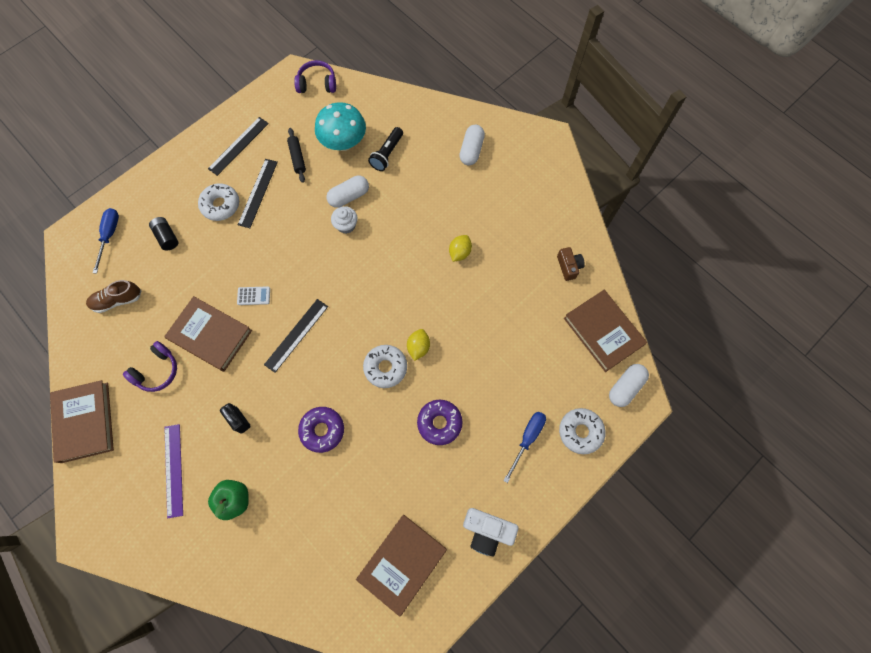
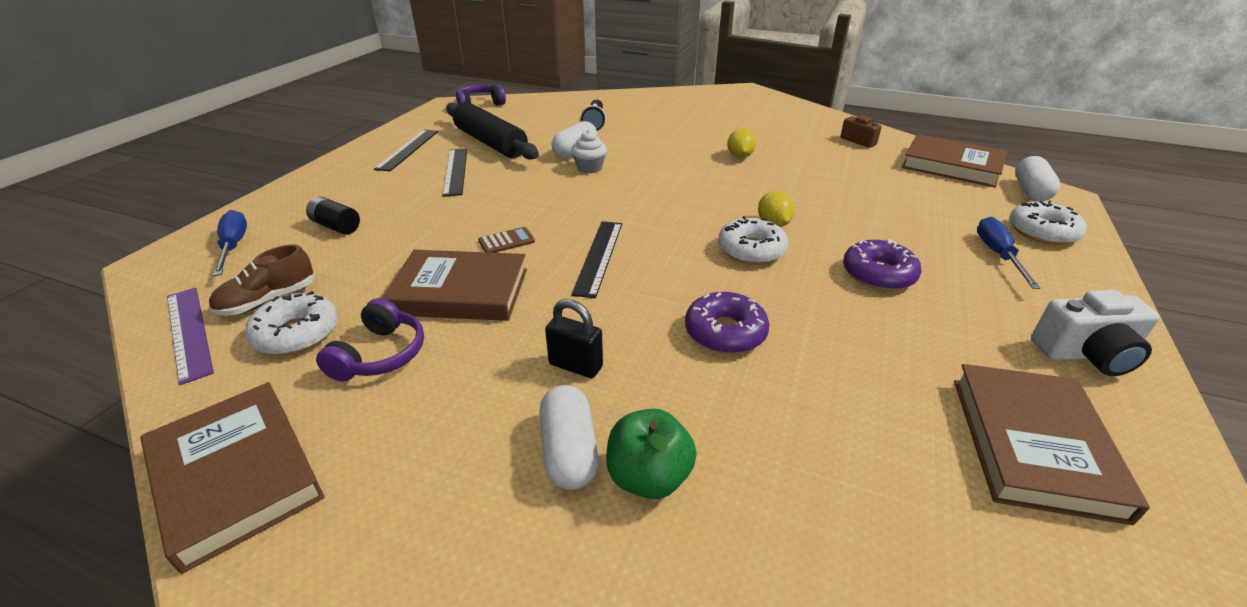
camera: 25 degrees left, 35 degrees down
purple ruler [164,424,183,518] -> purple ruler moved to [167,288,214,385]
white donut [198,183,239,221] -> white donut moved to [245,291,338,355]
white calculator [237,286,270,305] -> brown calculator [478,227,535,253]
black rolling pin [287,128,306,183] -> black rolling pin [446,102,539,160], size x2.02
turquoise mushroom [315,102,366,151] -> none
white capsule [459,125,485,166] -> white capsule moved to [539,385,599,490]

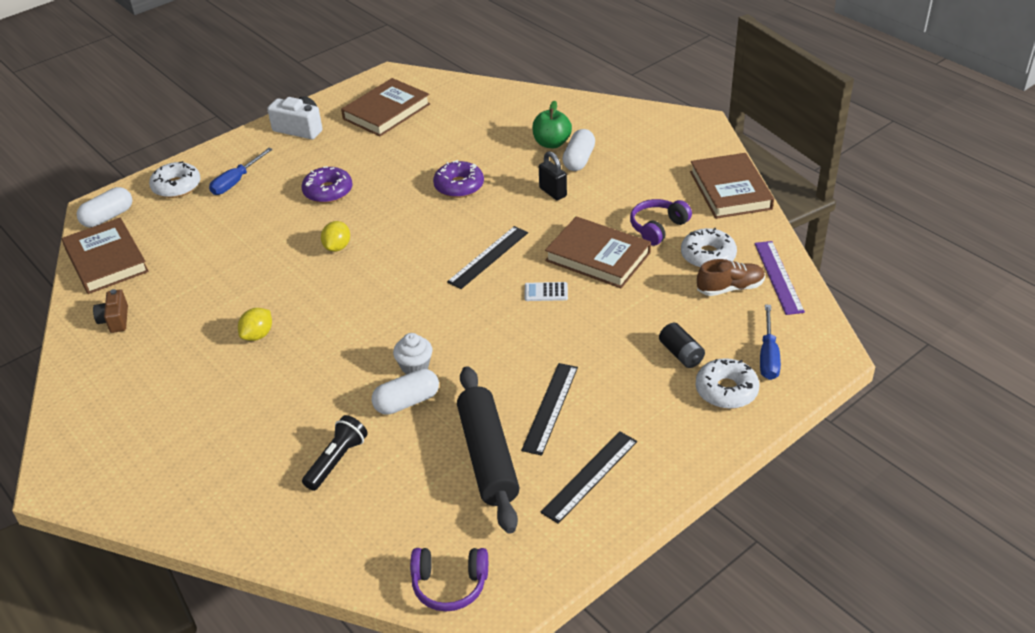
camera: 150 degrees left, 5 degrees up
brown calculator [478,227,535,253] -> white calculator [525,282,568,301]
white donut [718,216,789,265] -> white donut moved to [696,358,759,409]

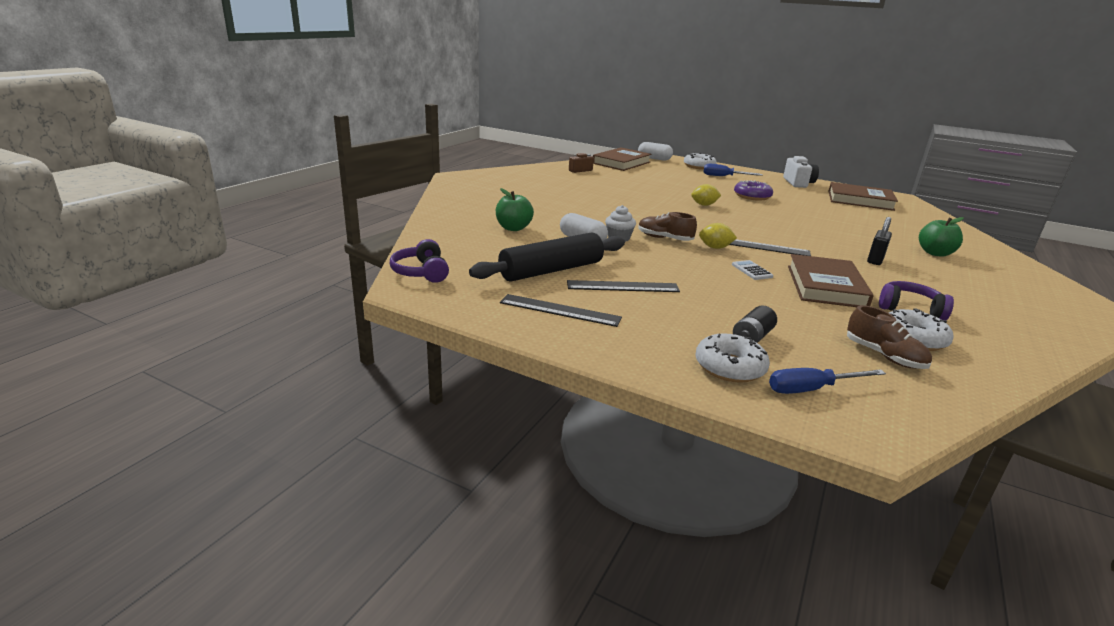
camera: 65 degrees right, 15 degrees down
yellow lemon [238,308,272,341] -> yellow lemon moved to [699,223,737,249]
black flashlight [302,415,368,491] -> green apple [496,188,534,231]
purple donut [433,160,484,198] -> none
white capsule [562,129,595,171] -> none
brown book [690,153,774,219] -> none
purple ruler [754,241,805,315] -> none
none -> brown shoe [638,212,697,241]

